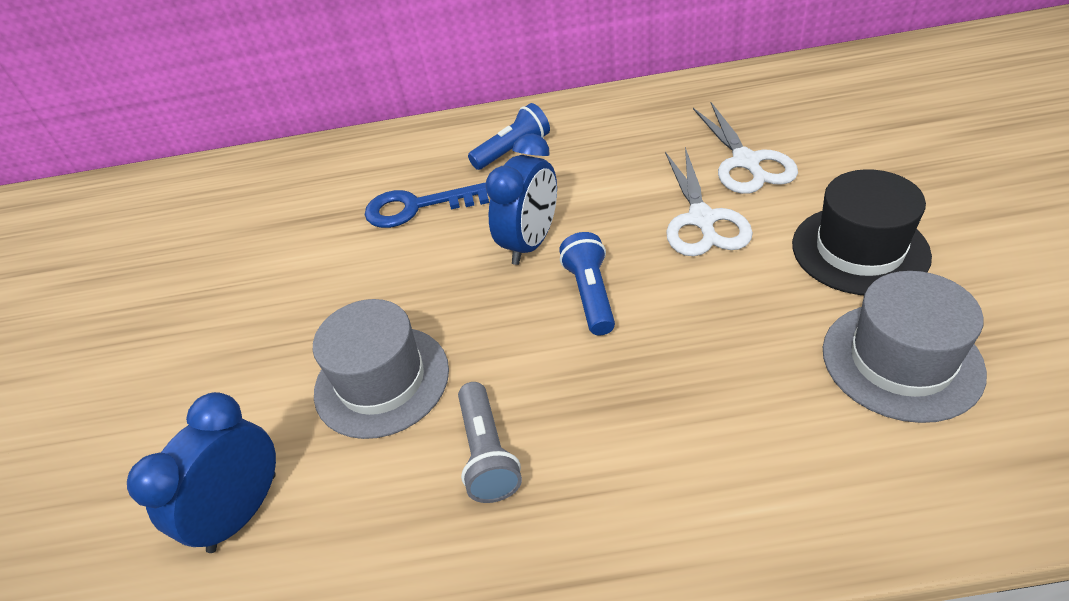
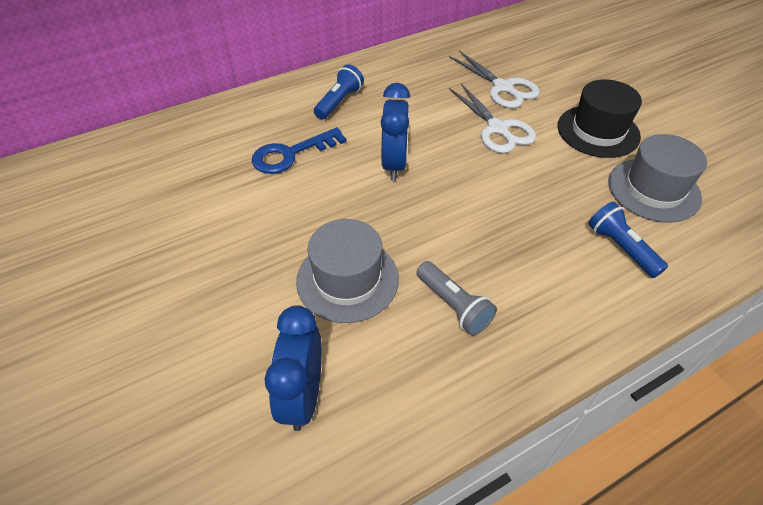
camera: 30 degrees left, 5 degrees up
blue flashlight [559,232,615,335] -> blue flashlight moved to [588,202,668,278]

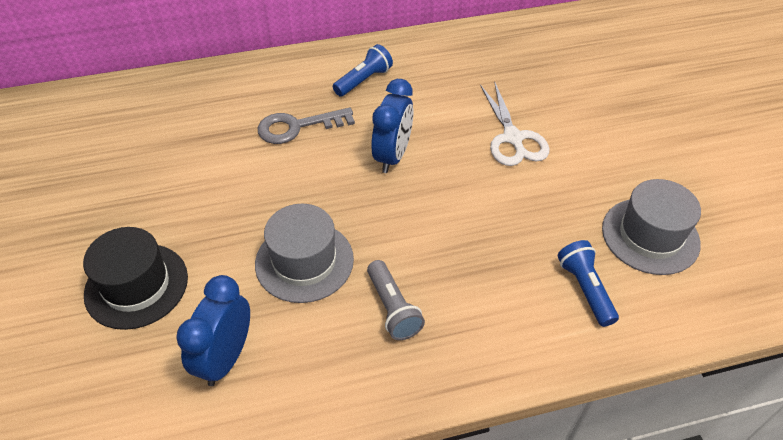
camera: 15 degrees right, 0 degrees up
blue key [252,127,347,174] -> grey key [258,107,355,144]
white scissors [449,51,540,108] -> none
black hat [558,79,642,158] -> black hat moved to [83,227,188,330]

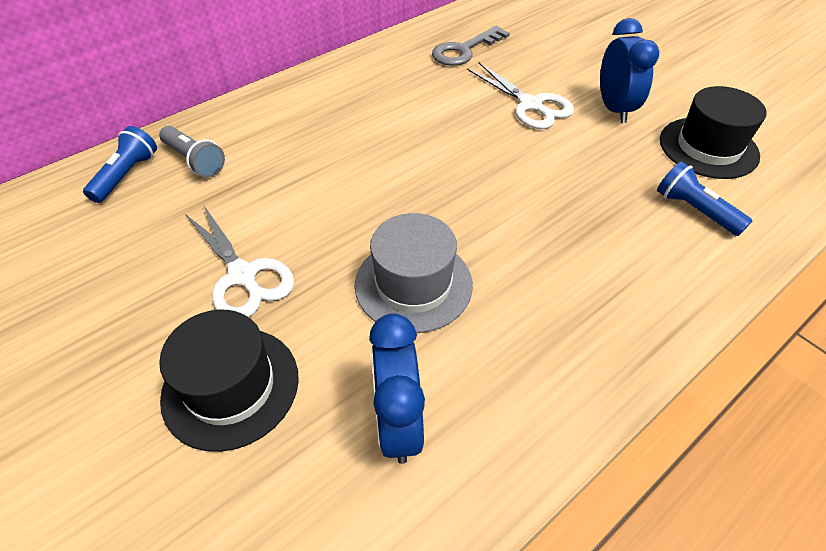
camera: 25 degrees left, 0 degrees up
grey key [258,107,355,144] -> grey key moved to [432,26,510,66]
blue flashlight [333,44,393,96] -> blue flashlight moved to [83,126,157,203]
grey flashlight [367,260,425,340] -> grey flashlight moved to [159,126,225,177]
blue clock [371,79,413,173] -> blue clock moved to [600,18,659,123]
grey hat [602,179,701,275] -> black hat [660,86,767,179]
none -> white scissors [185,206,294,317]

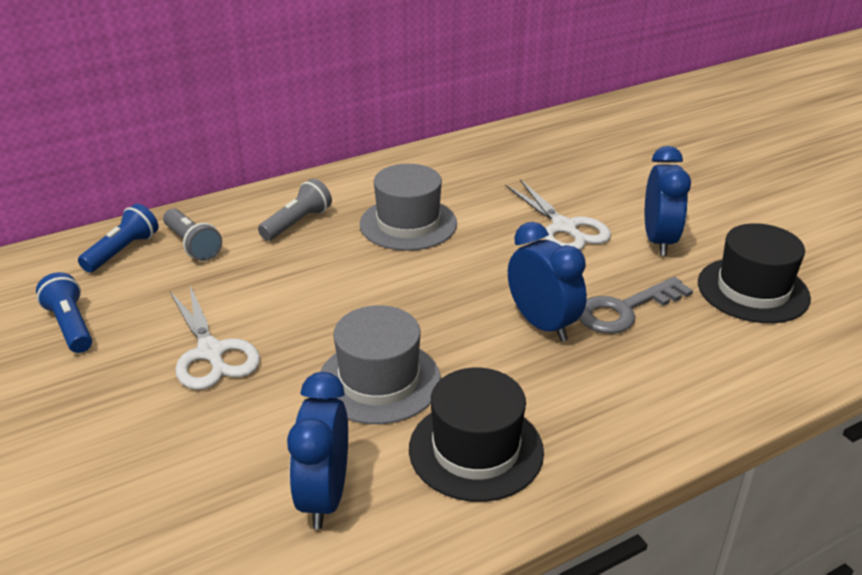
camera: 10 degrees right, 15 degrees down
black hat [159,310,299,452] -> black hat moved to [409,368,544,502]
grey key [432,26,510,66] -> grey key moved to [579,277,693,334]
blue flashlight [657,161,752,236] -> blue flashlight moved to [36,272,92,353]
none -> grey flashlight [258,179,332,241]
none -> grey hat [360,164,457,251]
none -> blue clock [508,222,587,342]

